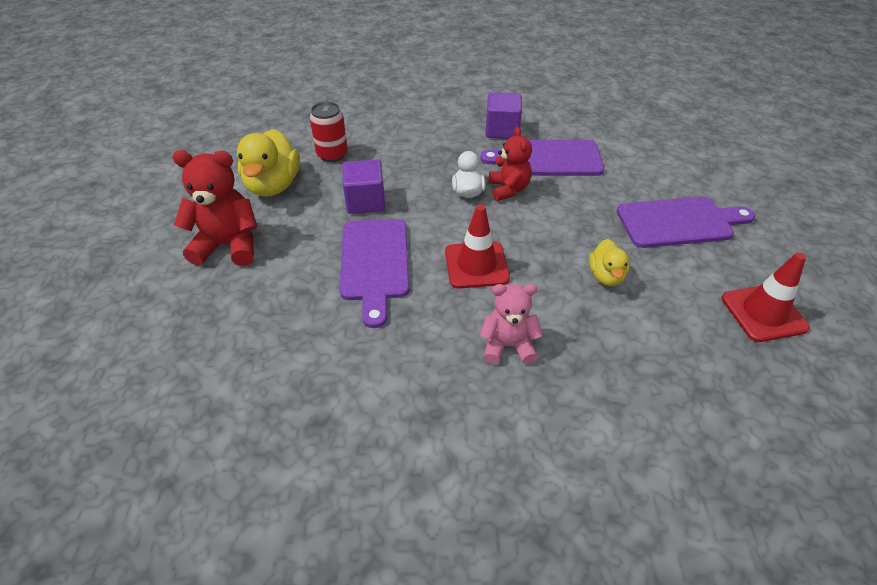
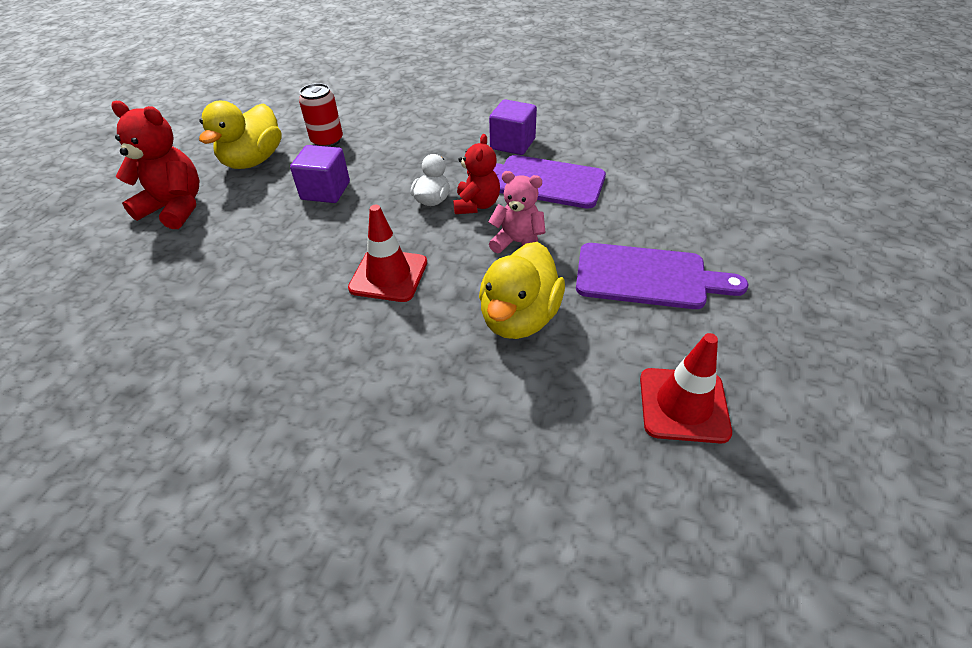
camera: 20 degrees right, 0 degrees up
purple cutting board [340,219,409,328] -> none
pink teddy bear [480,284,543,364] -> pink teddy bear moved to [488,171,546,253]
yellow duck [589,239,630,286] -> yellow duck [479,242,565,339], size x1.75

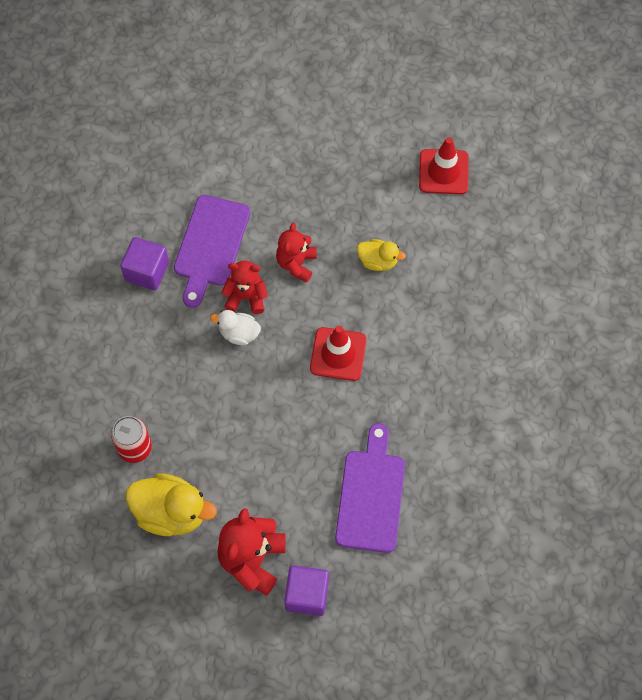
camera: 95 degrees left, 20 degrees up
purple cube [290,145,350,203] -> purple cube moved to [284,565,329,616]
yellow duck [479,242,565,339] -> yellow duck [357,239,406,271], size x0.57
pink teddy bear [488,171,546,253] -> red teddy bear [276,223,317,282]
purple cutting board [576,243,749,309] -> purple cutting board moved to [335,423,405,553]

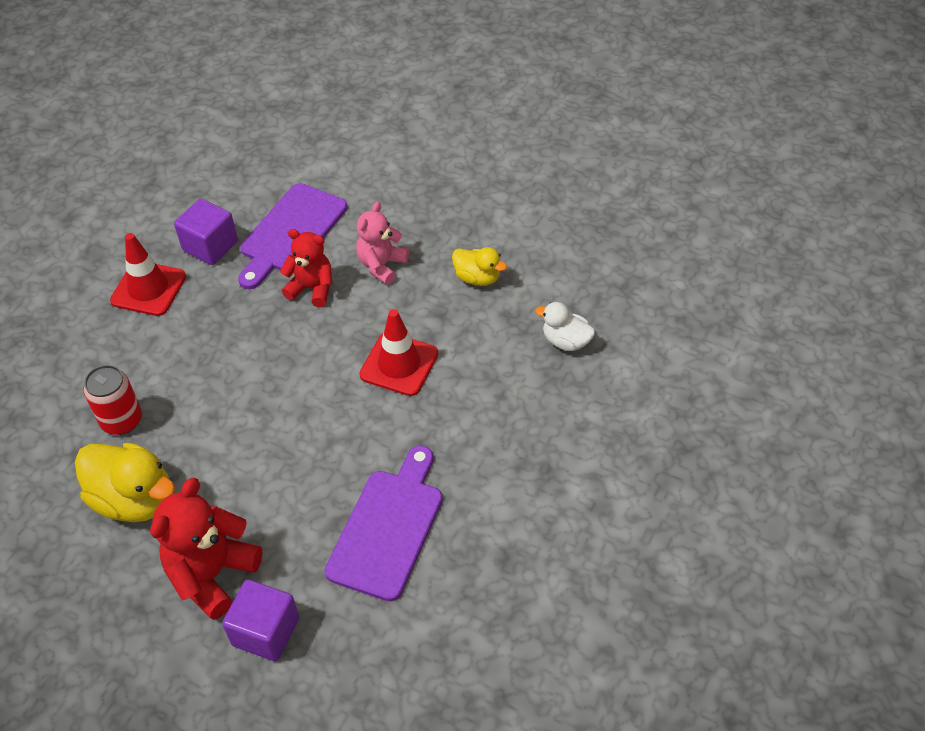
camera: 15 degrees right, 15 degrees down
white duck [210,310,261,345] -> white duck moved to [535,302,595,351]
red teddy bear [276,223,317,282] -> pink teddy bear [356,202,409,285]
red traffic cone [419,137,469,194] -> red traffic cone moved to [110,233,186,316]

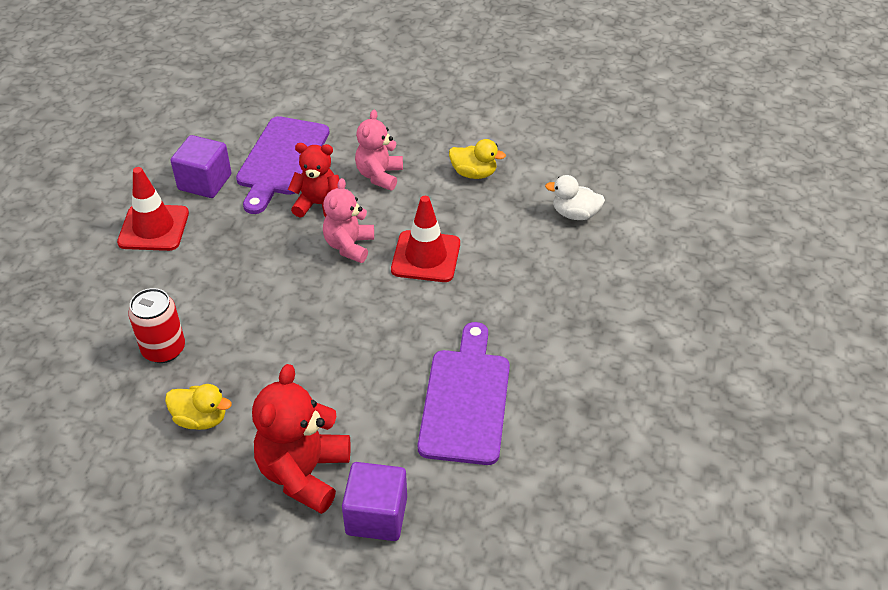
camera: 15 degrees left, 5 degrees down
yellow duck [75,442,175,522] -> yellow duck [165,384,232,430], size x0.57
none -> pink teddy bear [323,178,374,263]

